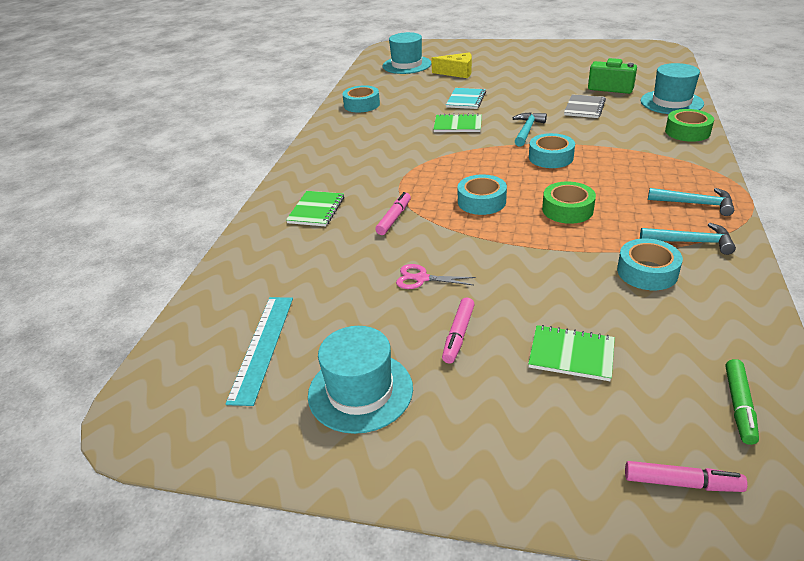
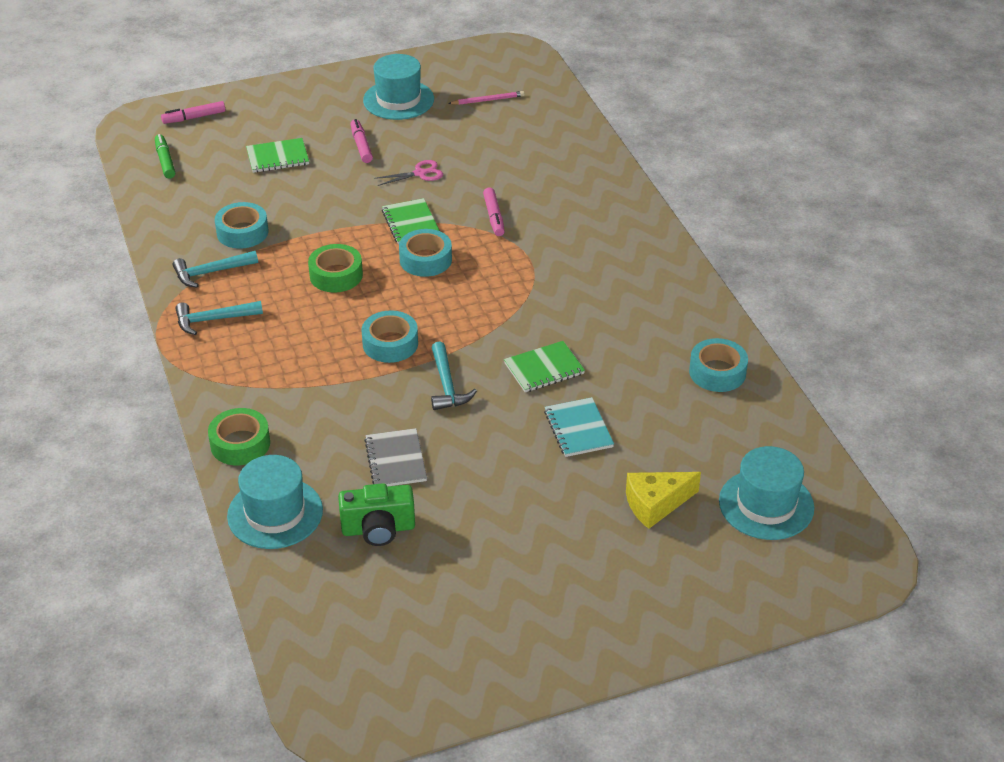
camera: 145 degrees right, 5 degrees up
turquoise ruler [226,297,293,406] -> pink pencil [448,91,525,105]
green notebook [286,191,344,227] -> green notebook moved to [382,198,440,244]

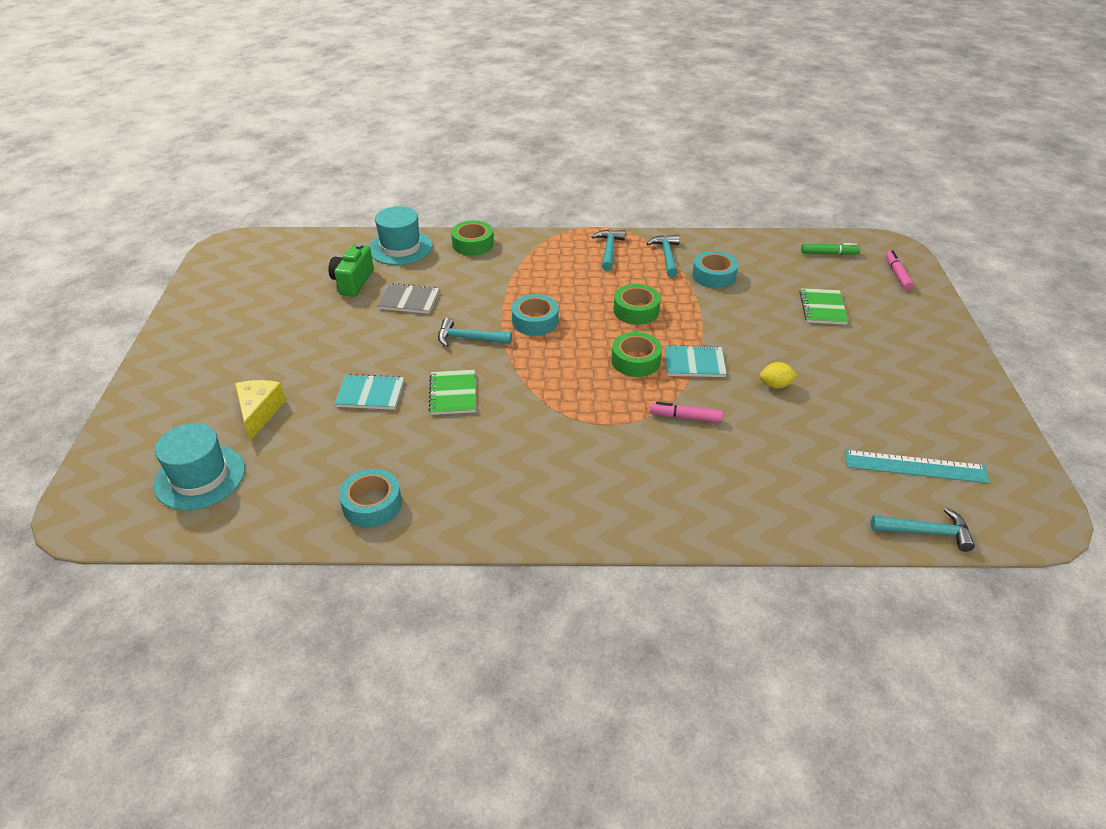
camera: 110 degrees right, 0 degrees up
pink marker [351,119,373,163] -> none
turquoise hat [363,54,434,120] -> none
pink scissors [374,160,443,186] -> yellow lemon [759,362,798,389]
green notebook [382,198,440,244] -> turquoise notebook [665,345,727,377]
turquoise tape [399,229,452,277] -> green tape [611,332,662,377]
pink pencil [448,91,525,105] -> turquoise ruler [845,450,989,483]
none -> turquoise hammer [871,508,975,552]

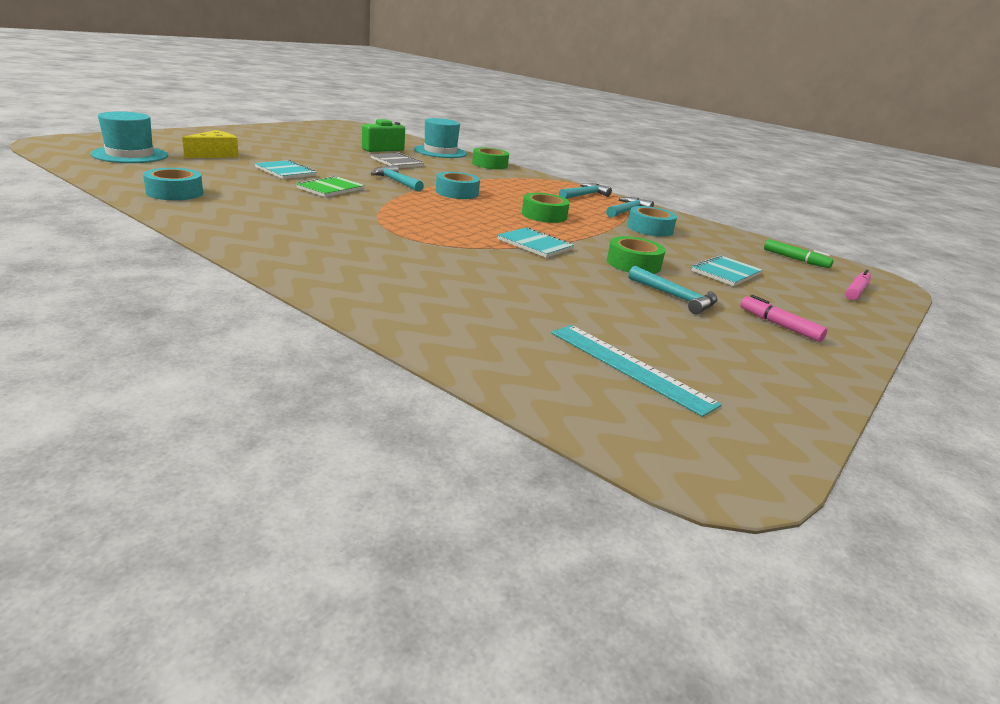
camera: 35 degrees right, 15 degrees down
green tape [611,332,662,377] -> green tape moved to [607,236,665,274]
pink marker [650,402,723,423] -> pink marker moved to [740,295,828,342]
yellow lemon [759,362,798,389] -> none
green notebook [800,288,849,325] -> turquoise notebook [691,255,762,286]
turquoise hammer [871,508,975,552] -> turquoise hammer moved to [628,266,718,314]

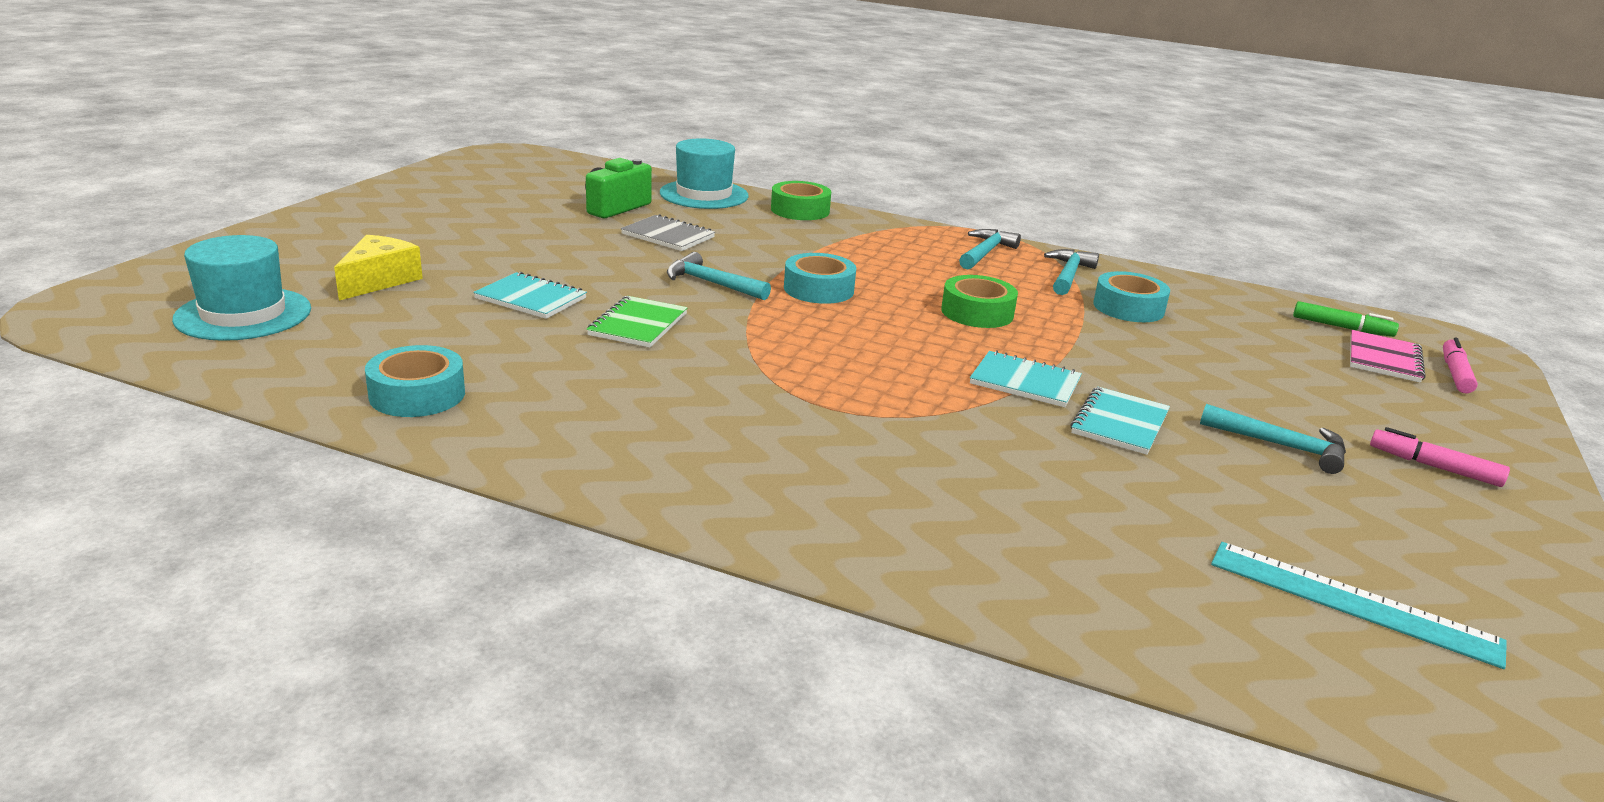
camera: 15 degrees left, 0 degrees up
green tape [607,236,665,274] -> none
turquoise notebook [691,255,762,286] -> turquoise notebook moved to [1070,386,1170,455]
none -> pink notebook [1350,330,1425,383]

